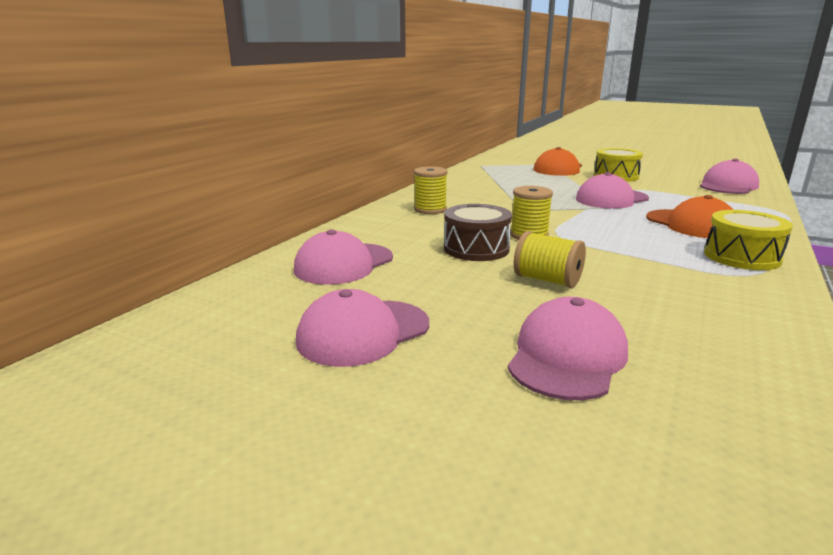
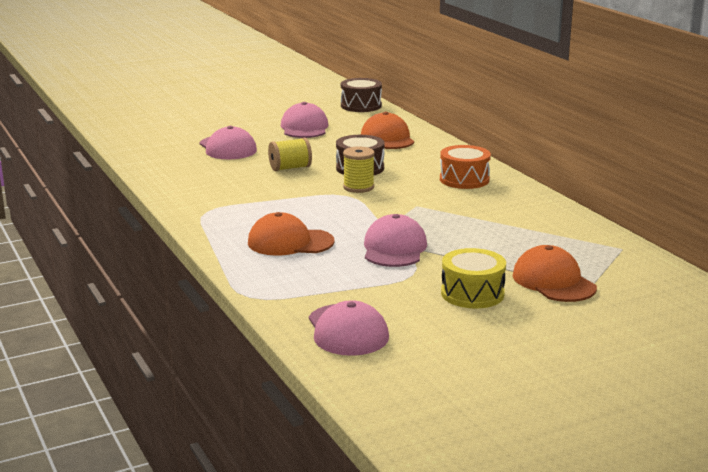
camera: 125 degrees right, 0 degrees up
pink cap [294,229,393,285] -> orange cap [361,112,414,149]
yellow spool [414,166,448,214] -> orange drum [440,145,491,189]
yellow drum [704,210,793,270] -> none
none -> brown drum [341,78,382,112]

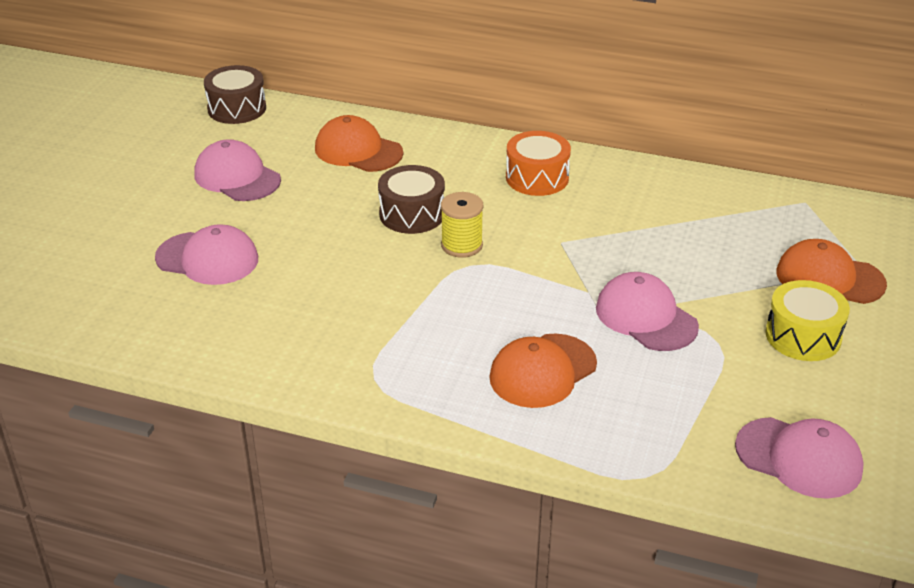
camera: 45 degrees left, 15 degrees up
yellow spool [268,138,312,171] -> none

